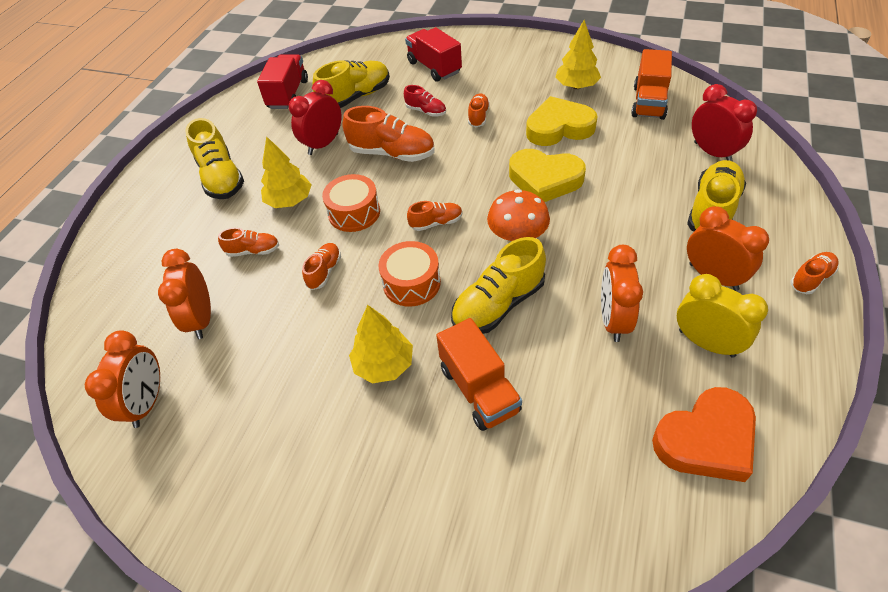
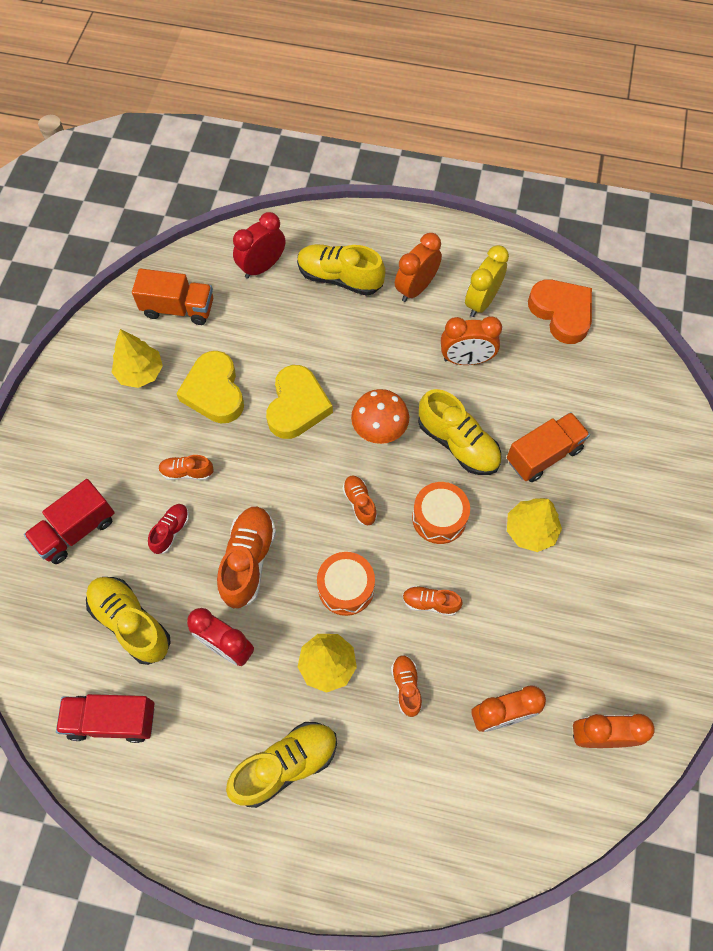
camera: 100 degrees left, 15 degrees up
orange shoe [790,252,839,294] -> none

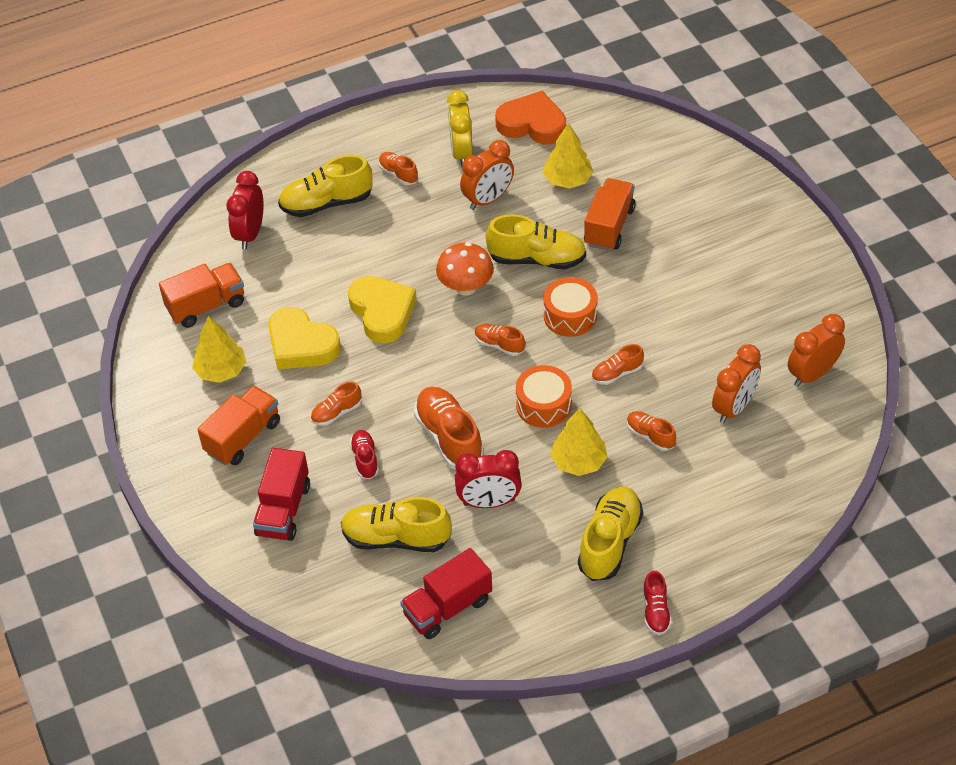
camera: 35 degrees left, 15 degrees down
orange clock [395,233,442,302] -> orange shoe [379,152,418,185]
yellow tree [507,498,562,552] -> yellow tree moved to [543,123,593,188]
none -> orange truck [198,386,280,465]
none -> red shoe [643,571,672,635]

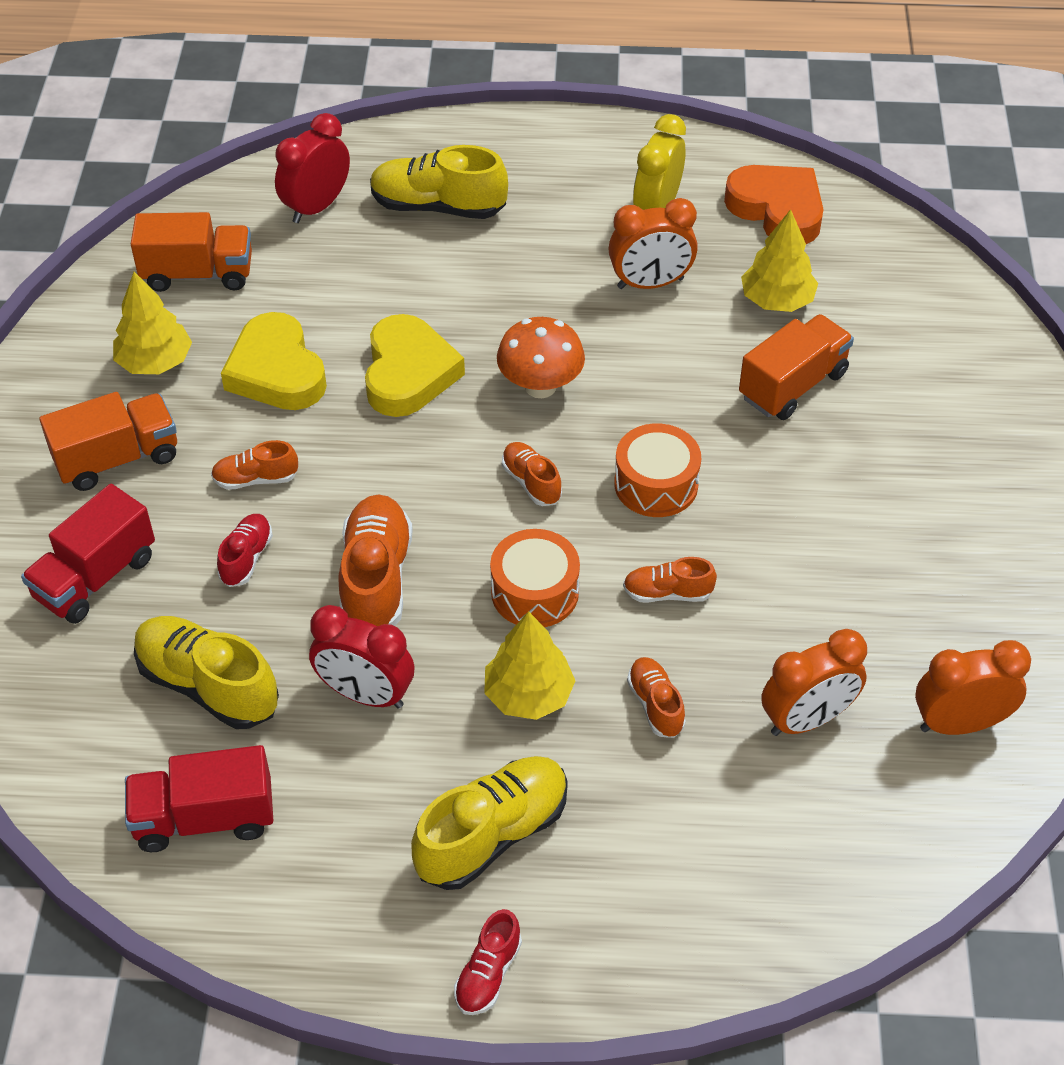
camera: 25 degrees right, 0 degrees up
orange shoe [379,152,418,185] -> none
yellow shoe [486,214,586,269] -> none

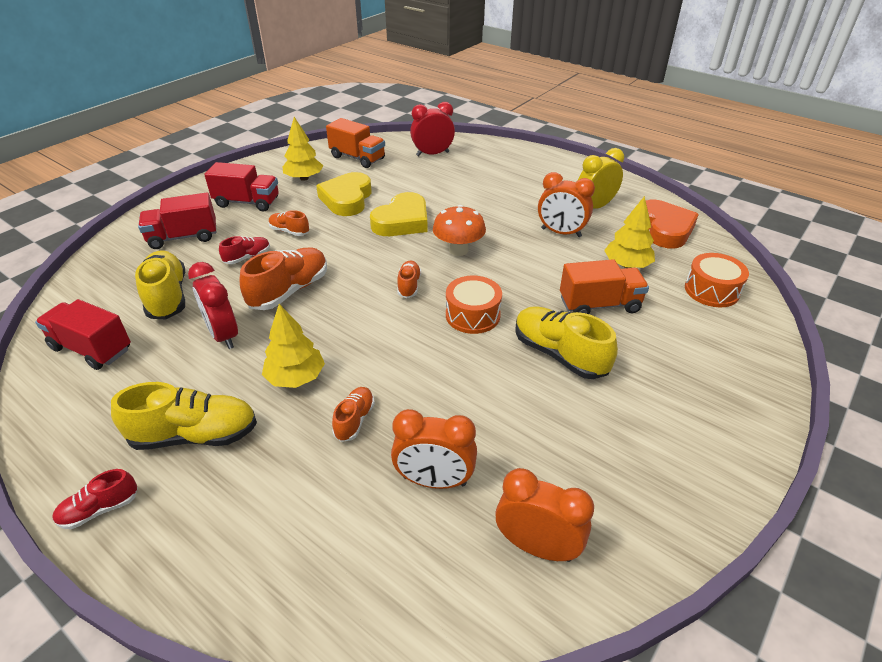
camera: 35 degrees right, 10 degrees down
orange truck [39,392,177,491] -> red truck [204,162,279,211]
yellow shoe [370,145,508,219] -> yellow shoe moved to [515,306,618,379]
orange drum [490,529,580,627] -> orange drum moved to [685,253,749,307]
orange shoe [623,557,717,603] -> none

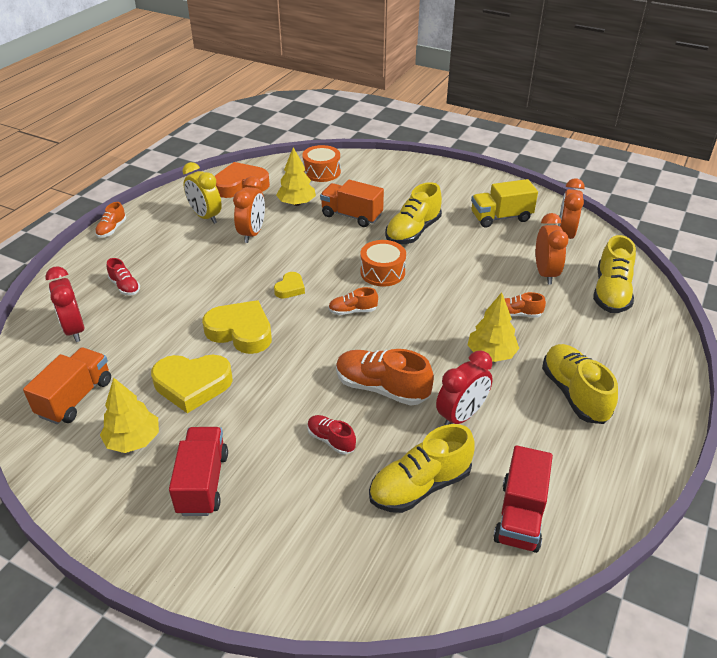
camera: 100 degrees left, 0 degrees up
red shoe [52,469,138,529] -> red shoe moved to [107,258,140,295]
red truck [138,193,216,249] -> none
orange shoe [269,210,309,236] -> orange shoe moved to [95,202,126,238]
orange mushroom [433,205,486,256] -> yellow heart [274,272,305,298]
orange truck [560,259,649,314] -> orange truck turned 45 degrees counterclockwise [320,180,384,227]
none -> yellow truck [471,179,538,228]
none -> yellow shoe [593,235,636,313]

